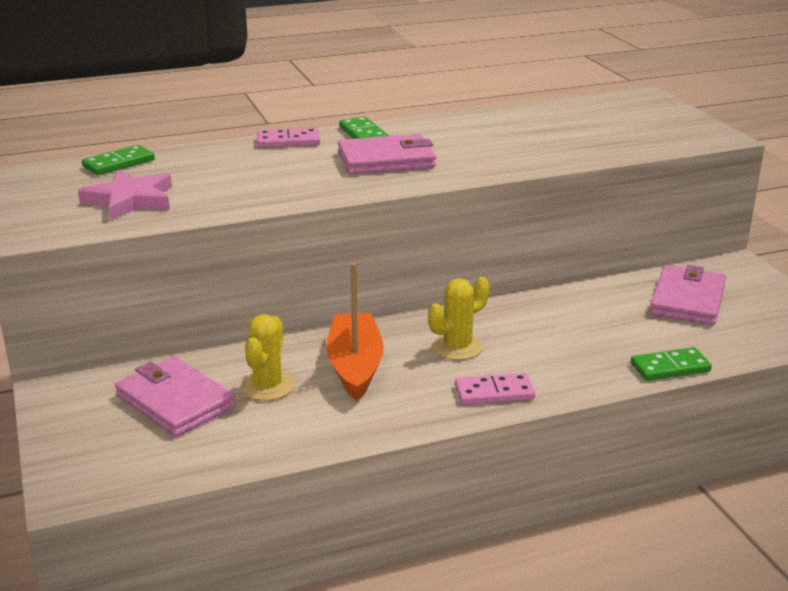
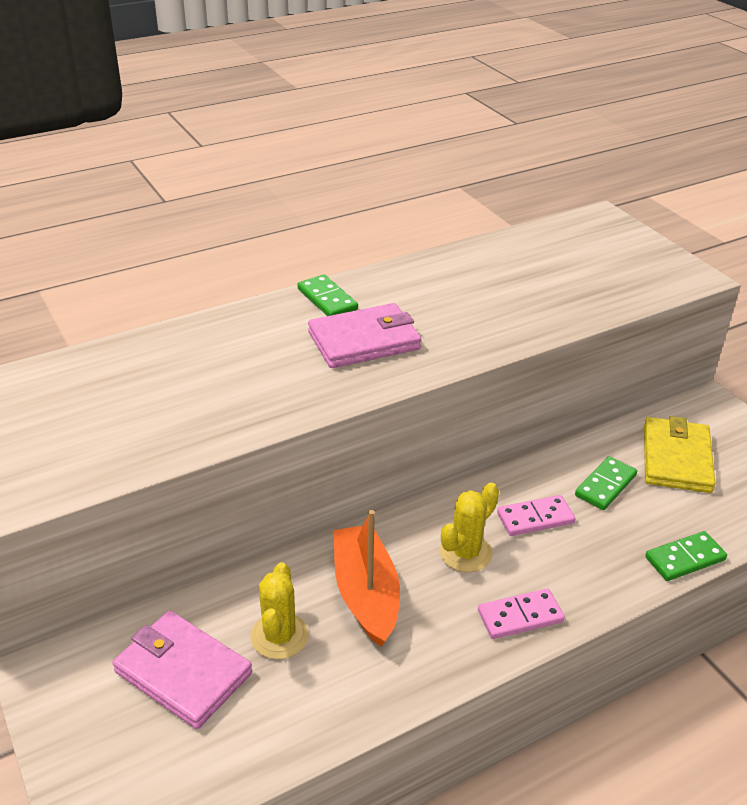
camera: 10 degrees left, 10 degrees up
pink star [78,170,172,220] -> none
green domino [82,145,155,175] -> green domino moved to [575,456,637,510]
pink domino [257,128,320,148] -> pink domino moved to [497,495,575,536]
pink wallet [650,265,726,325] -> yellow wallet [644,416,716,493]

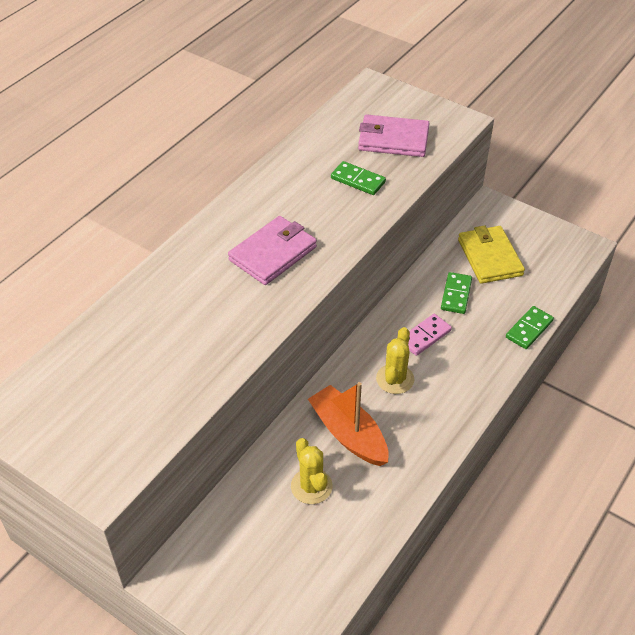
camera: 25 degrees left, 10 degrees up
pink wallet [112,611,252,729] -> pink wallet moved to [358,114,429,157]
green domino [297,274,358,316] -> green domino moved to [331,161,386,195]
pink domino [478,589,565,639] -> none

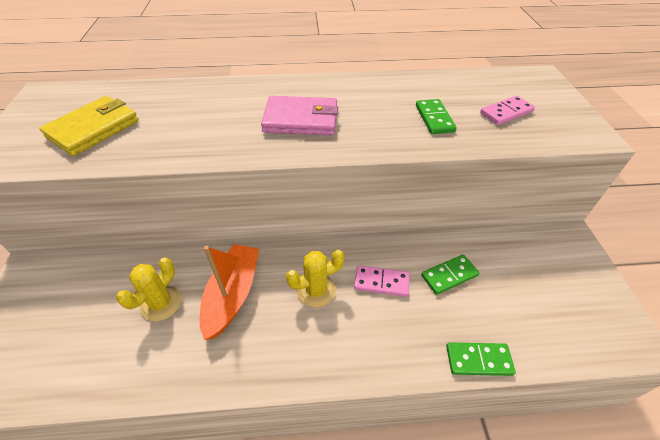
camera: 50 degrees right, 0 degrees up
pink wallet [358,114,429,157] -> pink domino [480,96,535,125]
yellow wallet [458,225,525,284] -> yellow wallet moved to [39,96,139,156]

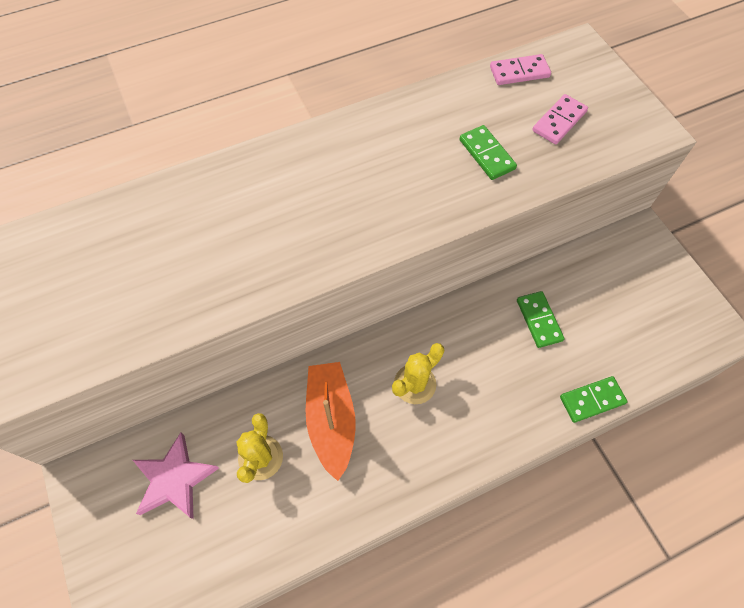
camera: 20 degrees left, 15 degrees up
yellow wallet [39,96,139,156] -> none
pink wallet [261,96,338,135] -> none
pink domino [354,265,409,297] -> pink domino moved to [490,54,551,85]
green domino [421,254,479,295] -> green domino turned 60 degrees counterclockwise [517,291,565,348]
none -> pink star [133,432,219,519]

